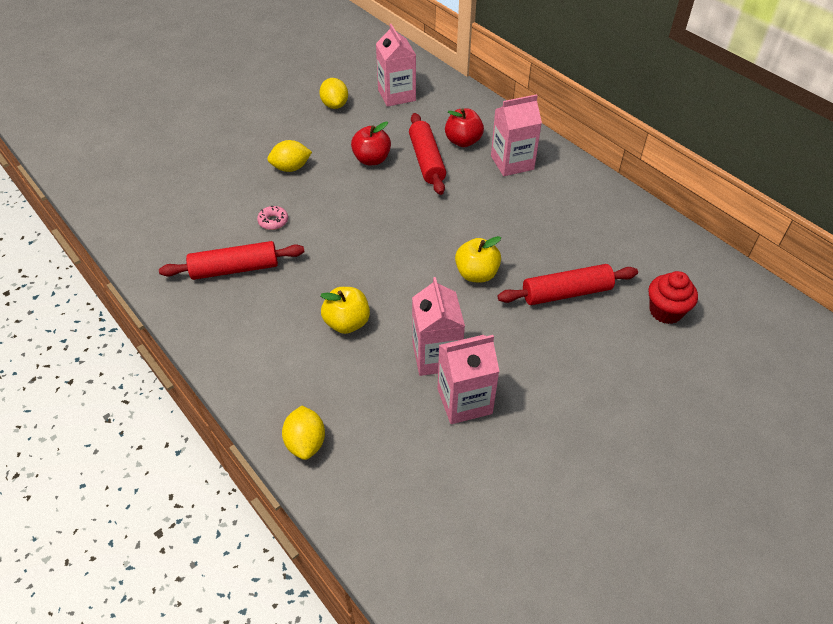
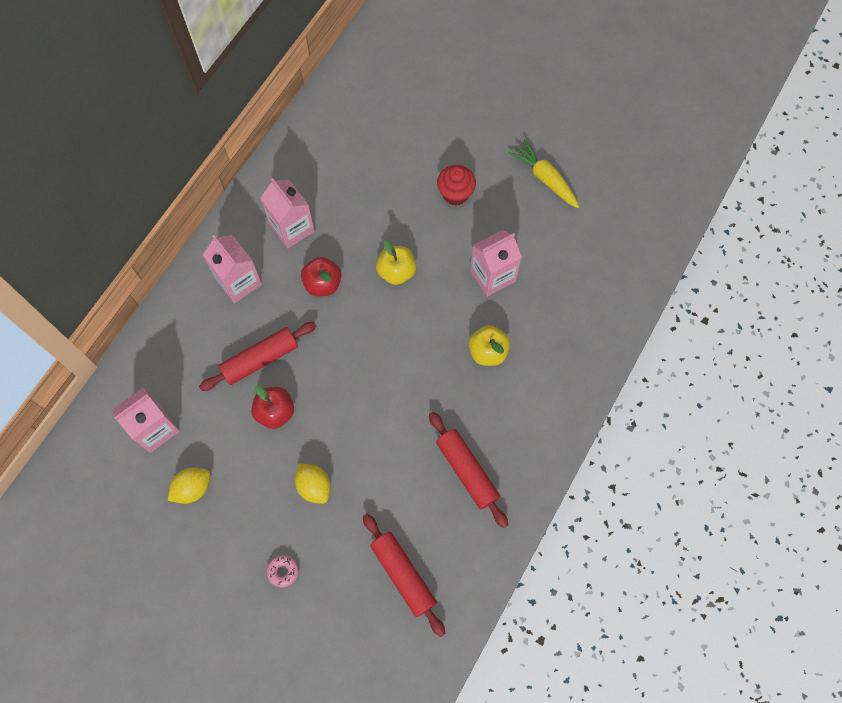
camera: 110 degrees left, 20 degrees up
pink donut [257,206,288,230] -> pink donut moved to [266,555,299,587]
yellow lemon [282,406,325,460] -> none
pink carton [438,335,500,424] -> pink carton moved to [260,178,315,249]
red apple [445,108,484,147] -> red apple moved to [301,257,342,296]
red rolling pin [498,264,638,305] -> red rolling pin moved to [363,514,445,637]
red cupcake [649,271,698,324] -> red cupcake moved to [437,165,476,205]
none -> yellow carrot [508,139,579,208]

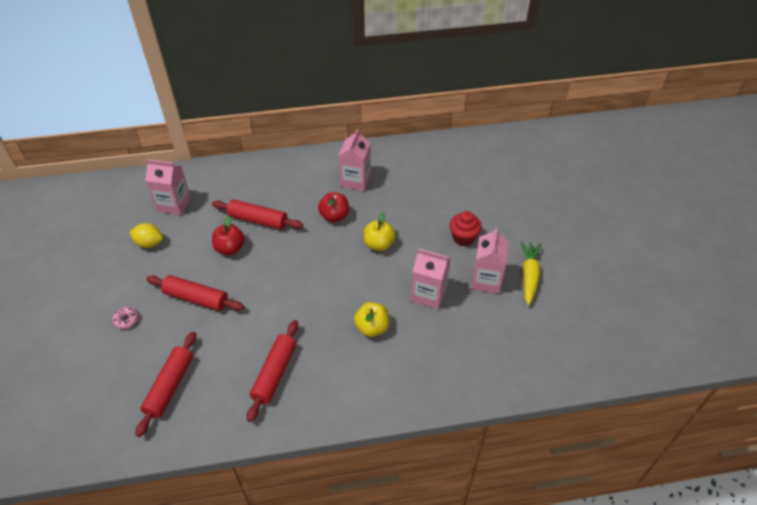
camera: 50 degrees right, 20 degrees down
pink carton [203,235,262,303] -> pink carton moved to [471,228,509,294]
yellow lemon [295,463,331,504] -> red rolling pin [146,275,244,311]

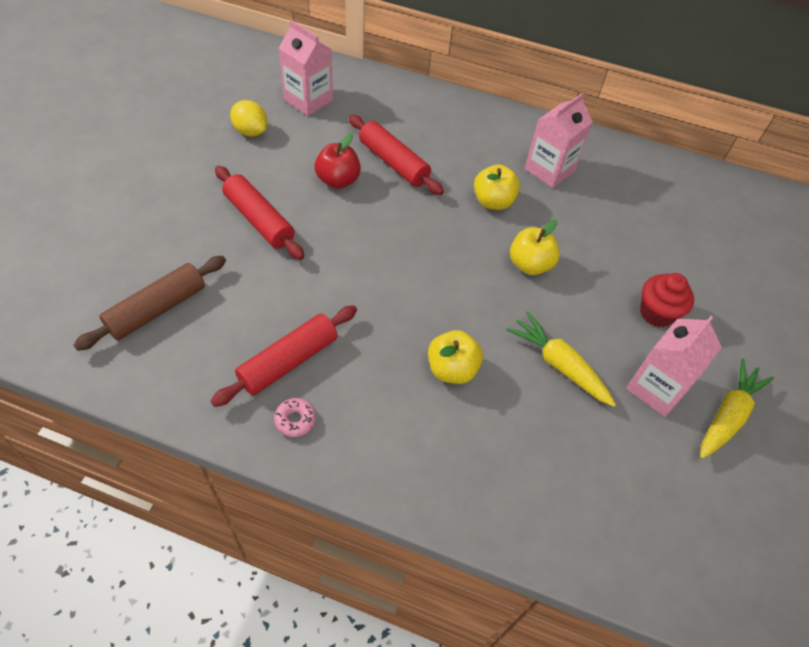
camera: 25 degrees right, 5 degrees up
pink donut [112,307,139,329] -> pink donut moved to [274,398,316,437]
red rolling pin [136,332,196,437] -> brown rolling pin [74,256,226,351]
red apple [318,192,349,222] -> yellow apple [474,165,520,210]
pink carton [411,248,451,309] -> yellow carrot [506,311,616,407]

